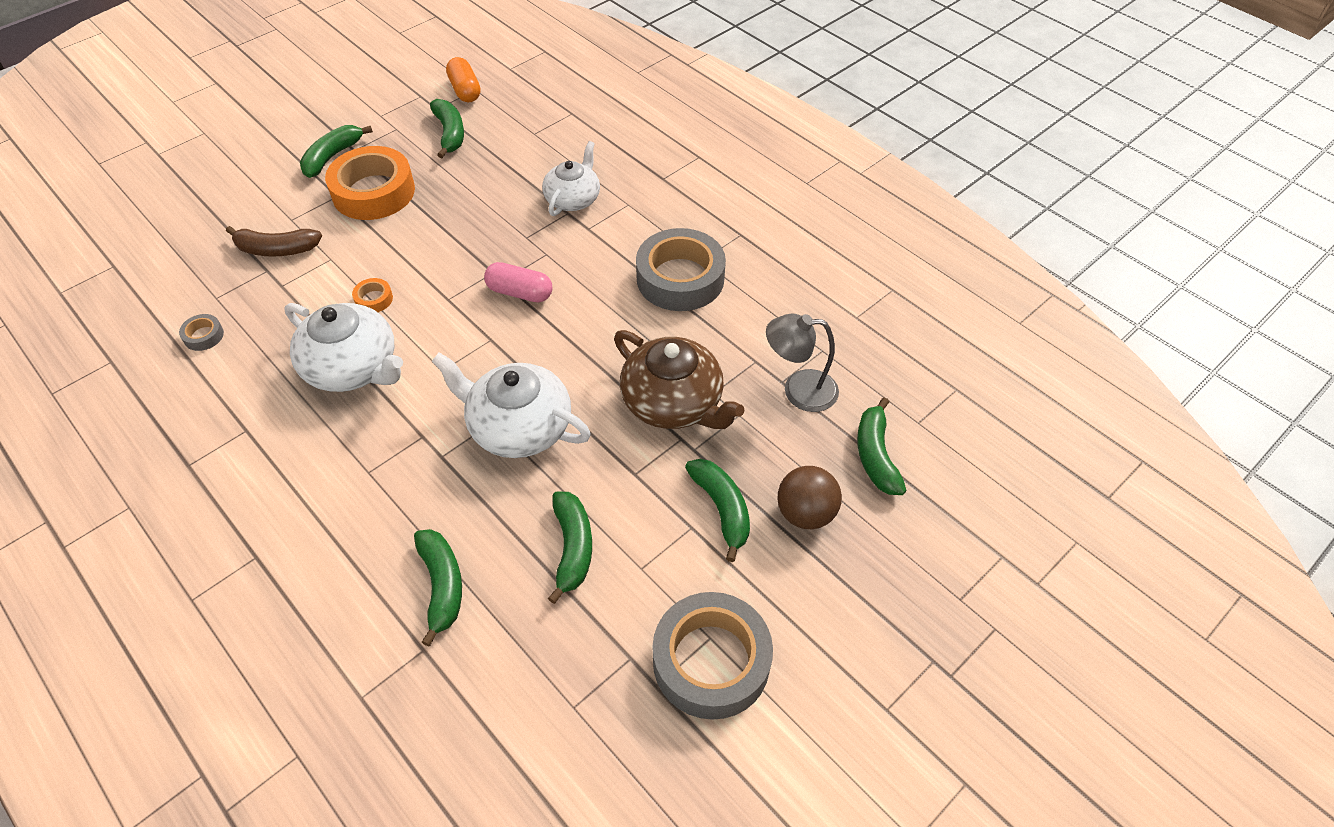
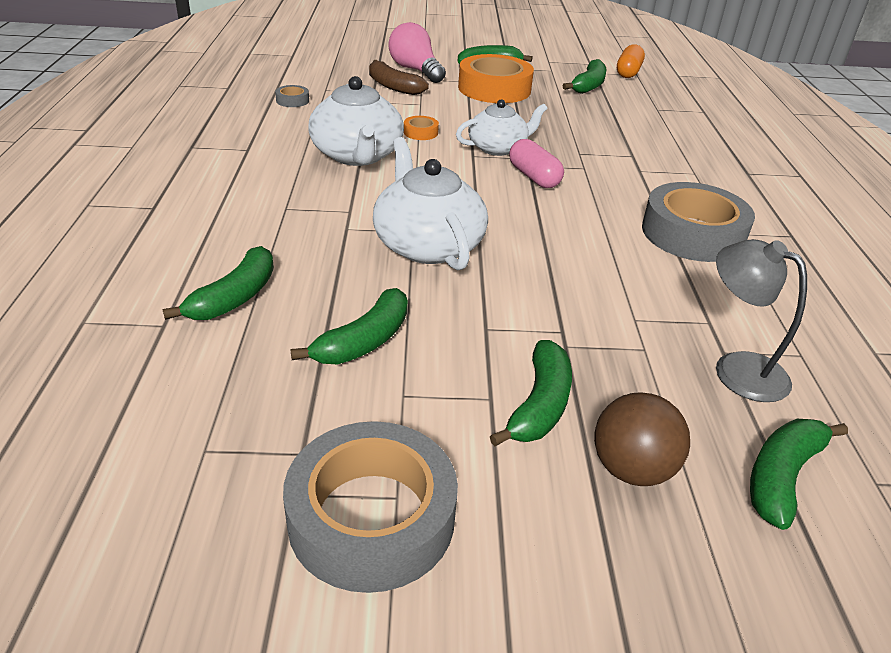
camera: 40 degrees right, 15 degrees down
white teapot [542,141,600,216] -> white teapot moved to [456,99,548,156]
brown teapot [614,330,744,429] -> none
none -> pink light bulb [389,22,446,83]

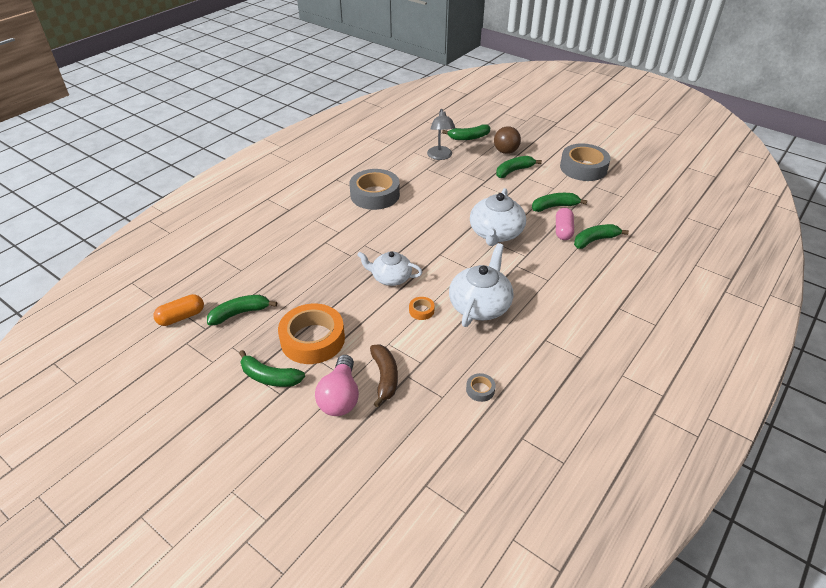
camera: 140 degrees left, 5 degrees up
pink capsule [509,139,564,188] -> pink capsule moved to [556,208,574,240]

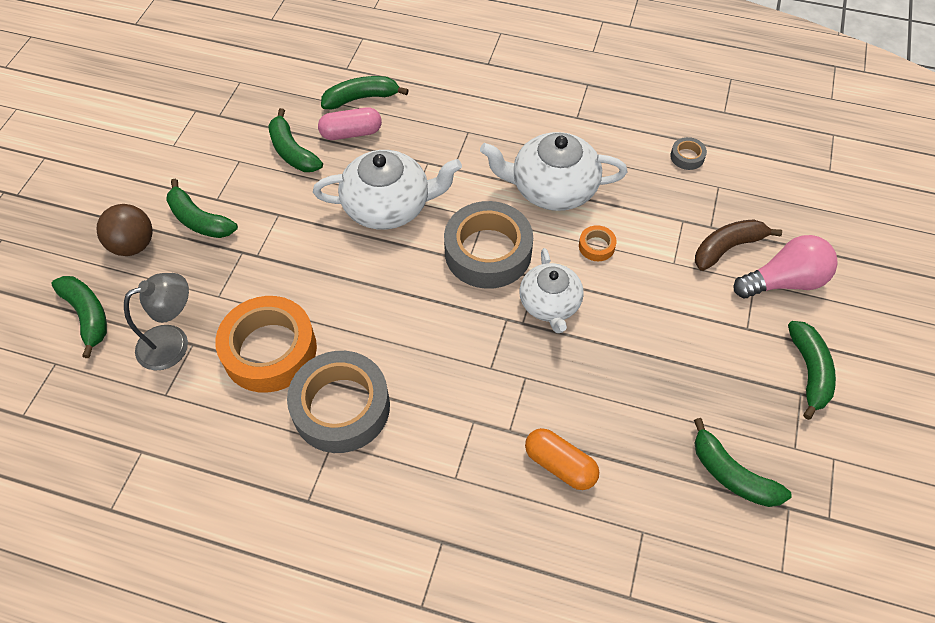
camera: 110 degrees left, 15 degrees up
orange capsule [153,294,204,326] -> orange capsule moved to [525,428,599,490]
orange tape [278,304,345,364] -> orange tape moved to [215,296,317,393]
grey tape [560,143,611,181] -> grey tape moved to [444,201,533,289]
green banana [574,224,629,249] -> green banana turned 120 degrees clockwise [321,76,409,109]

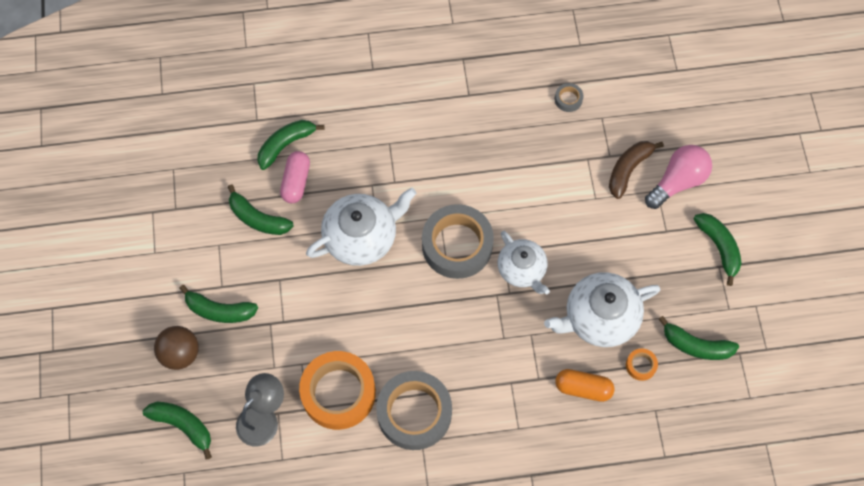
camera: 25 degrees left, 10 degrees up
pink capsule [318,107,382,140] -> pink capsule turned 45 degrees counterclockwise [280,151,310,203]
white teapot [480,132,627,211] -> white teapot moved to [544,272,660,347]
orange tape [579,225,616,261] -> orange tape moved to [626,348,658,381]

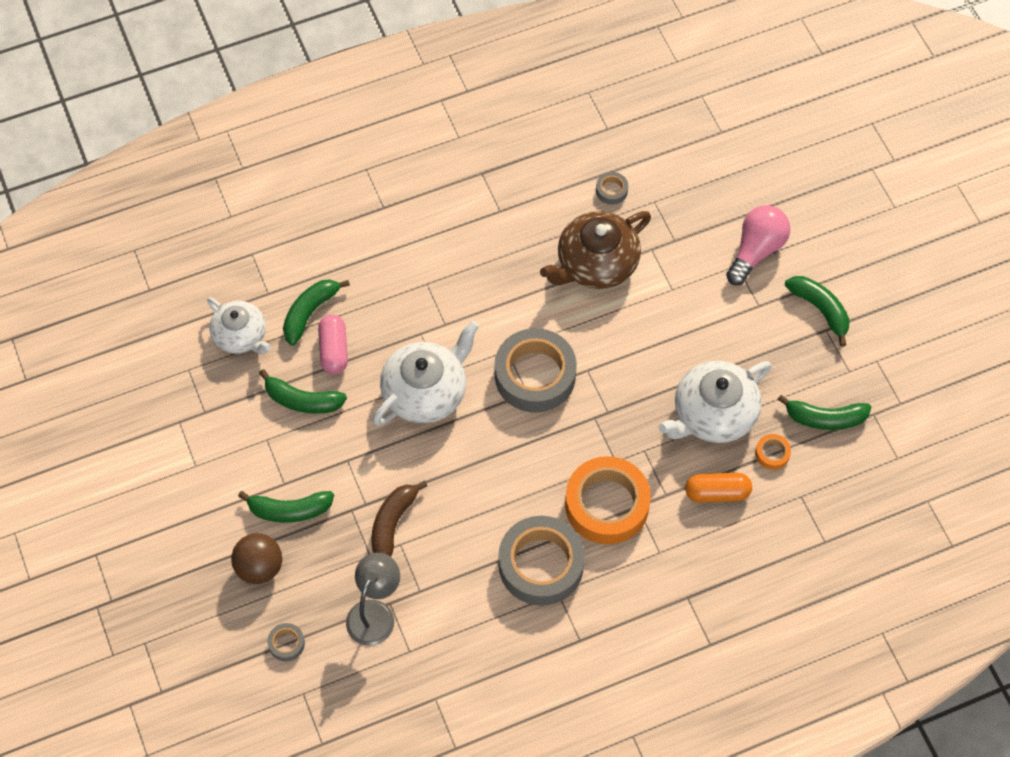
camera: 15 degrees left, 5 degrees down
green banana [143,402,212,459] -> grey tape [267,623,305,661]
orange tape [299,351,376,430] -> orange tape moved to [565,456,651,544]
white teapot [498,231,550,294] -> white teapot moved to [207,297,271,354]
brown banana [609,141,664,199] -> brown banana moved to [371,481,427,557]
none -> brown teapot [540,211,651,289]

